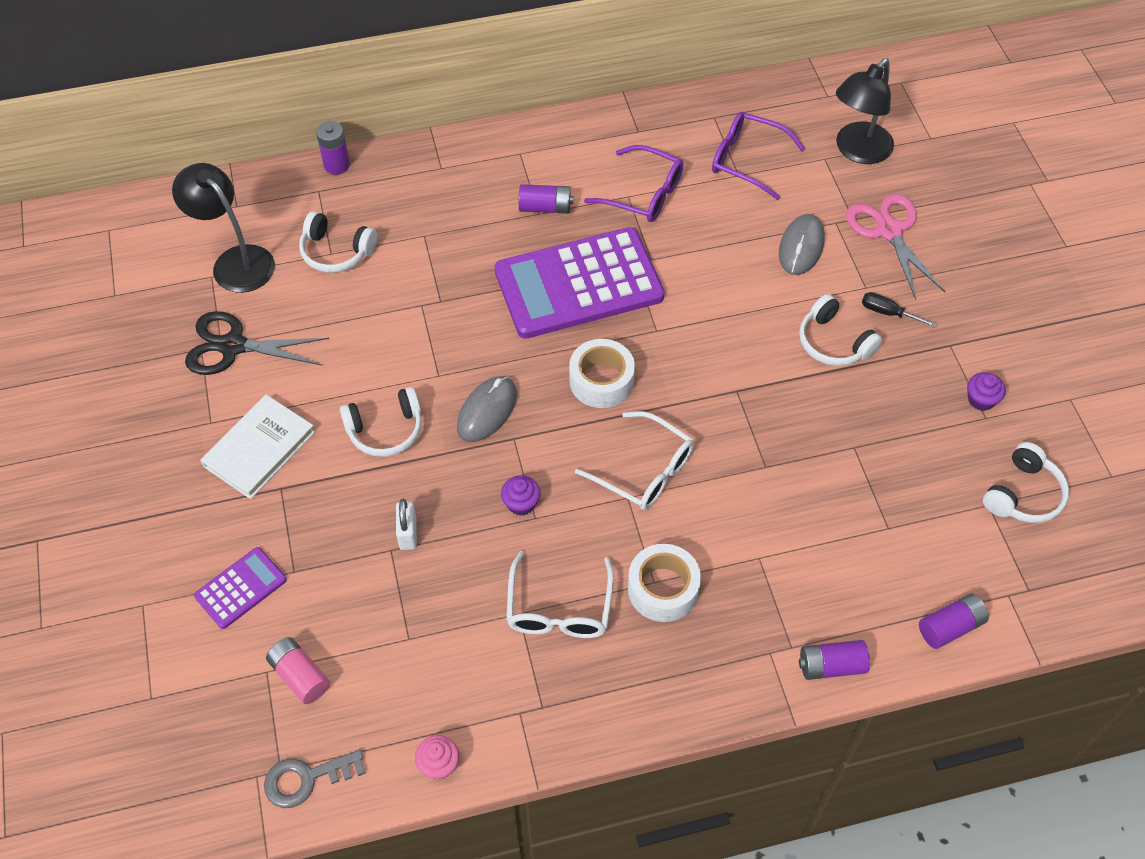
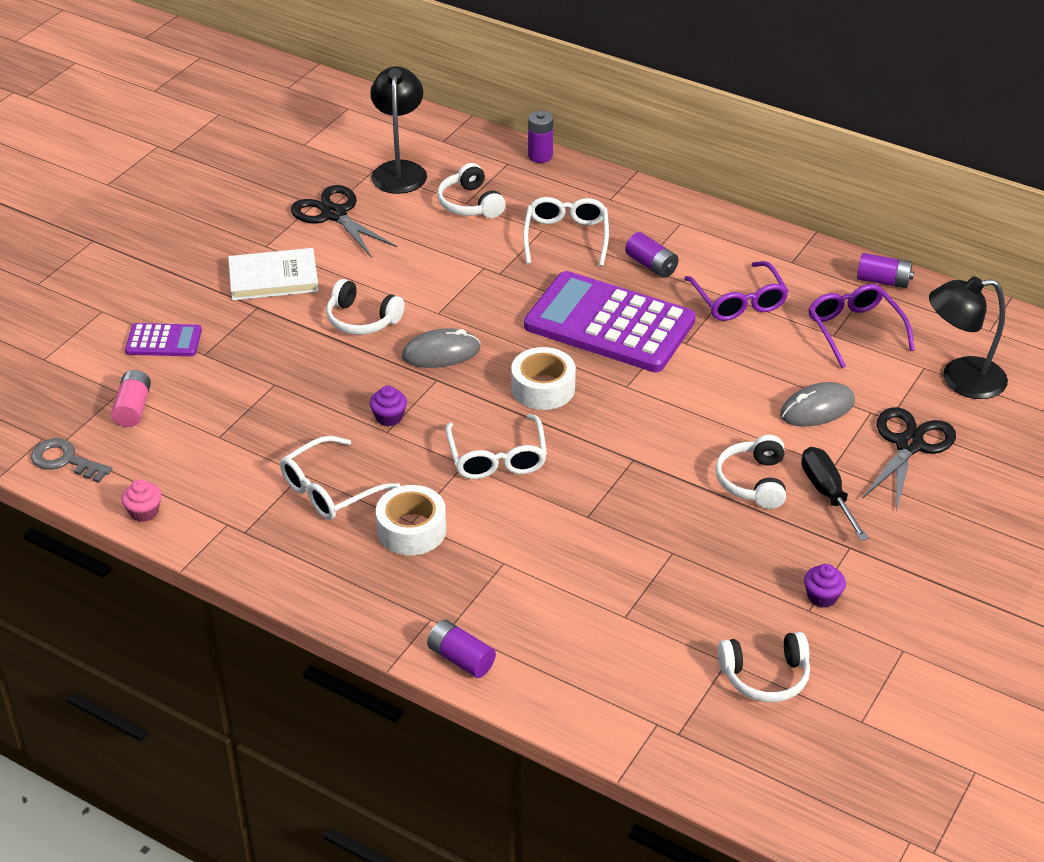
camera: 45 degrees right, 15 degrees down
white padlock [396,499,417,550] -> none
pink scissors [846,194,946,299] -> black scissors [862,407,956,508]
black screwdriver [862,292,937,327] -> black screwdriver [801,447,868,541], size x1.55
purple battery [919,594,989,649] -> purple battery moved to [857,253,914,288]
none -> white glasses [523,197,609,266]

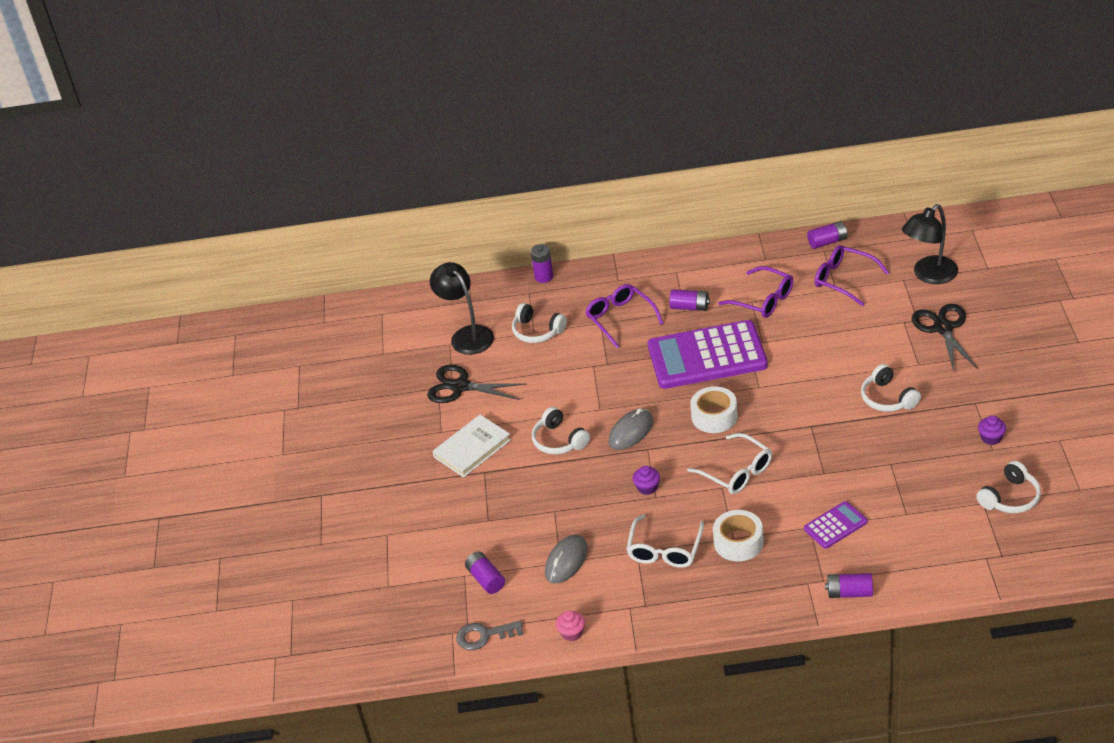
camera: 30 degrees left, 0 degrees up
pink battery [111,370,151,427] -> purple battery [465,551,505,594]
purple calculator [125,323,202,356] -> purple calculator moved to [804,501,868,549]
white headphones [326,279,405,335] -> white headphones turned 60 degrees clockwise [532,407,590,455]
white glasses [523,197,609,266] -> purple glasses [585,284,664,348]
grey mouse [780,382,855,426] -> grey mouse moved to [545,535,588,583]
black screwdriver [801,447,868,541] -> none

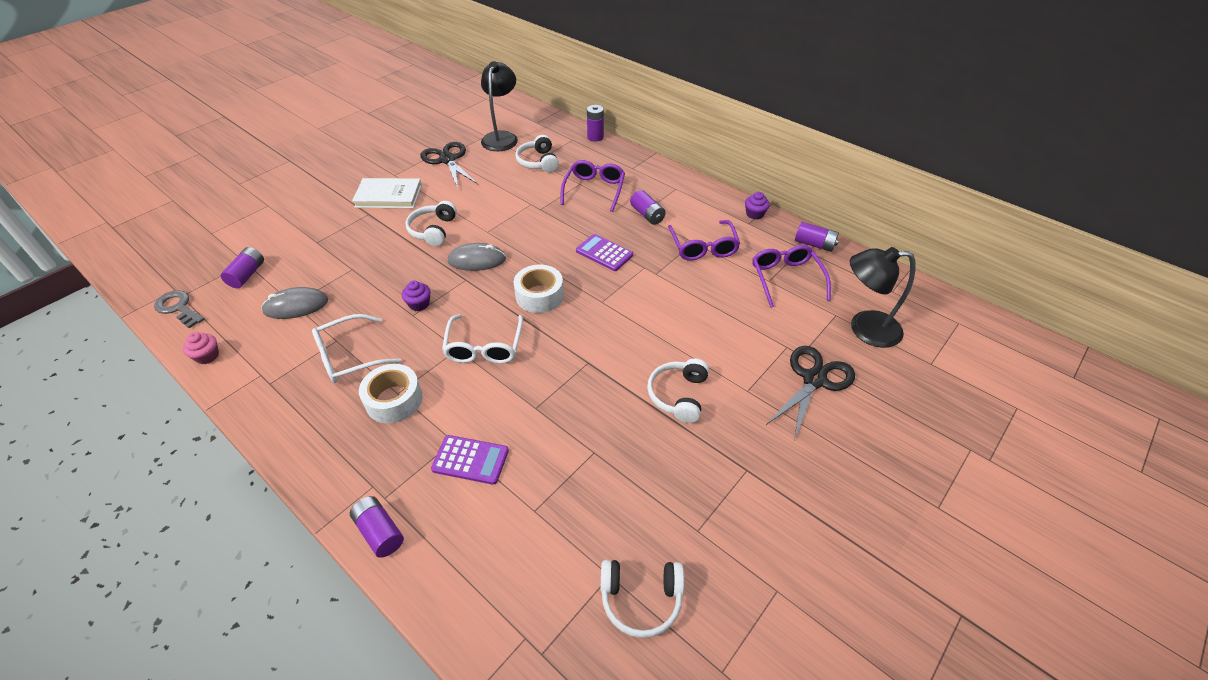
camera: 40 degrees right, 5 degrees up
purple calculator [648,320,768,389] -> purple calculator [576,234,633,271], size x0.46
purple cupcake [978,415,1006,445] -> purple cupcake moved to [745,192,770,220]

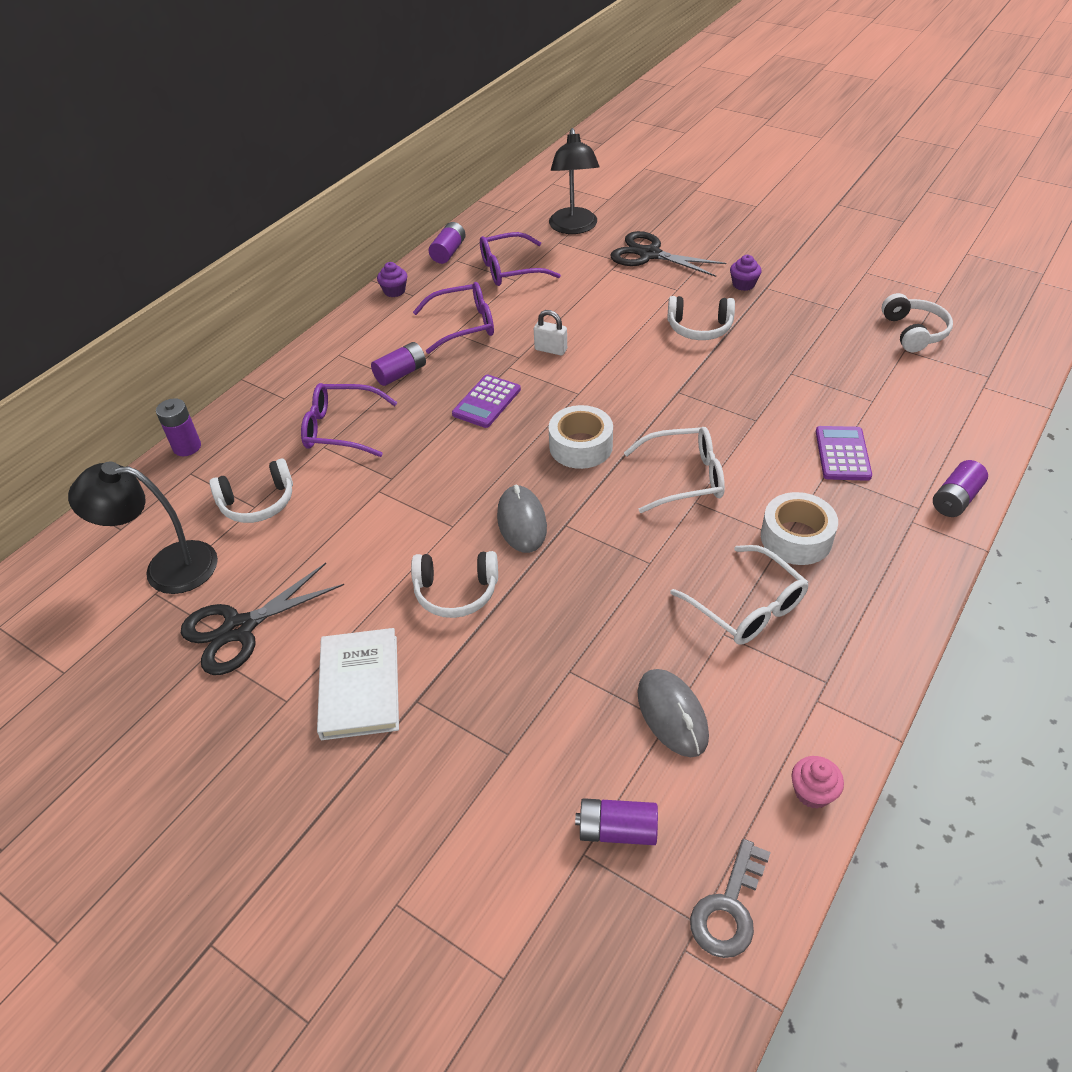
camera: 95 degrees left, 0 degrees up
purple cupcake [402,281,431,311] -> purple cupcake moved to [730,255,761,291]
none -> white padlock [534,310,567,355]

